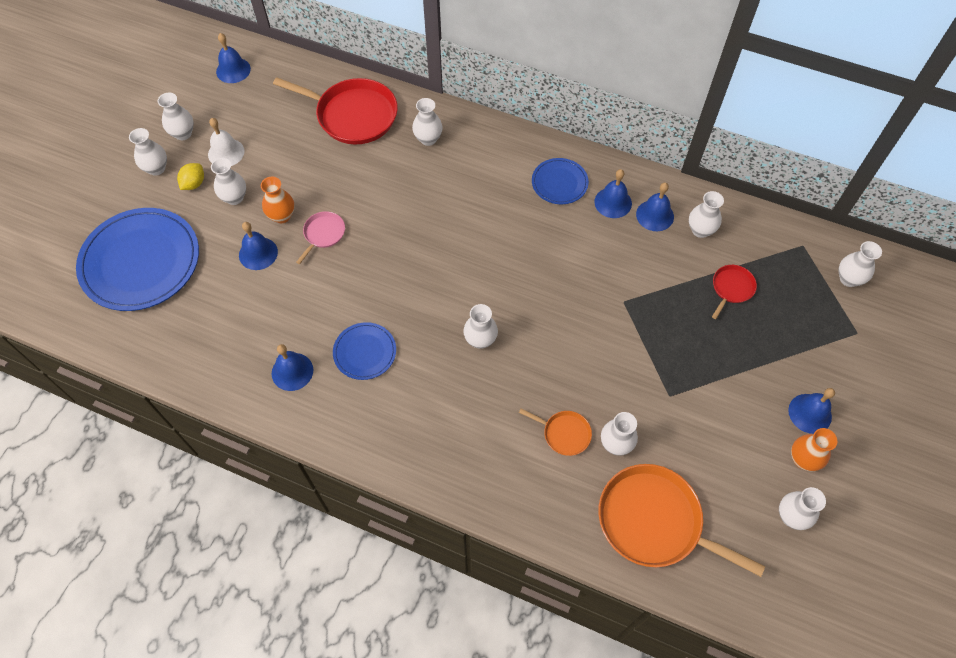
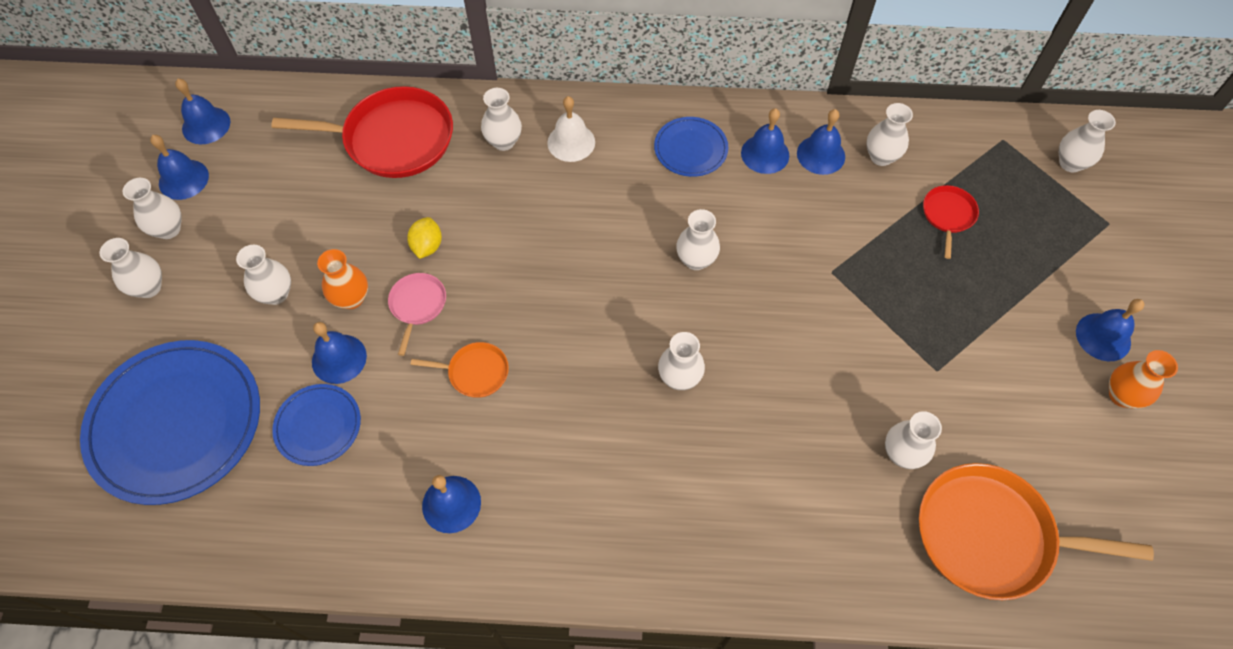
camera: 20 degrees left, 0 degrees up
yellow lemon [177,163,204,190] -> yellow lemon moved to [407,217,442,259]
white bell [208,118,245,166] -> white bell moved to [547,96,595,162]
blue plate [333,322,396,380] -> blue plate moved to [272,384,361,466]
orange pan [519,408,592,456] -> orange pan moved to [411,342,509,398]
white vase [779,487,826,530] -> white vase moved to [676,209,720,270]
none -> blue bell [150,135,209,200]

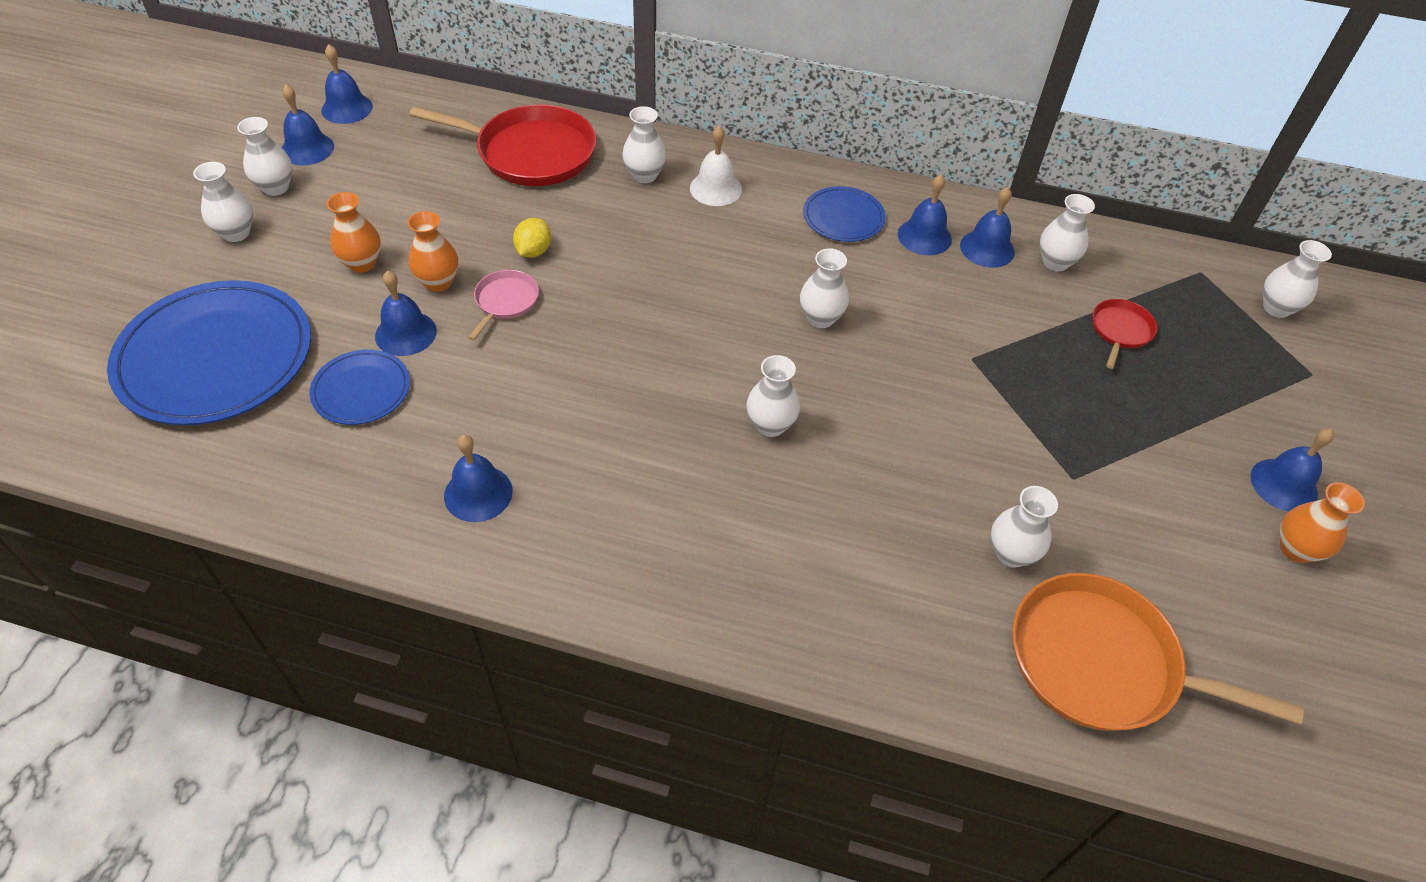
camera: 10 degrees right, 10 degrees down
white vase [236,245,291,305] -> orange vase [327,192,381,273]
orange pan [411,342,509,398] -> none

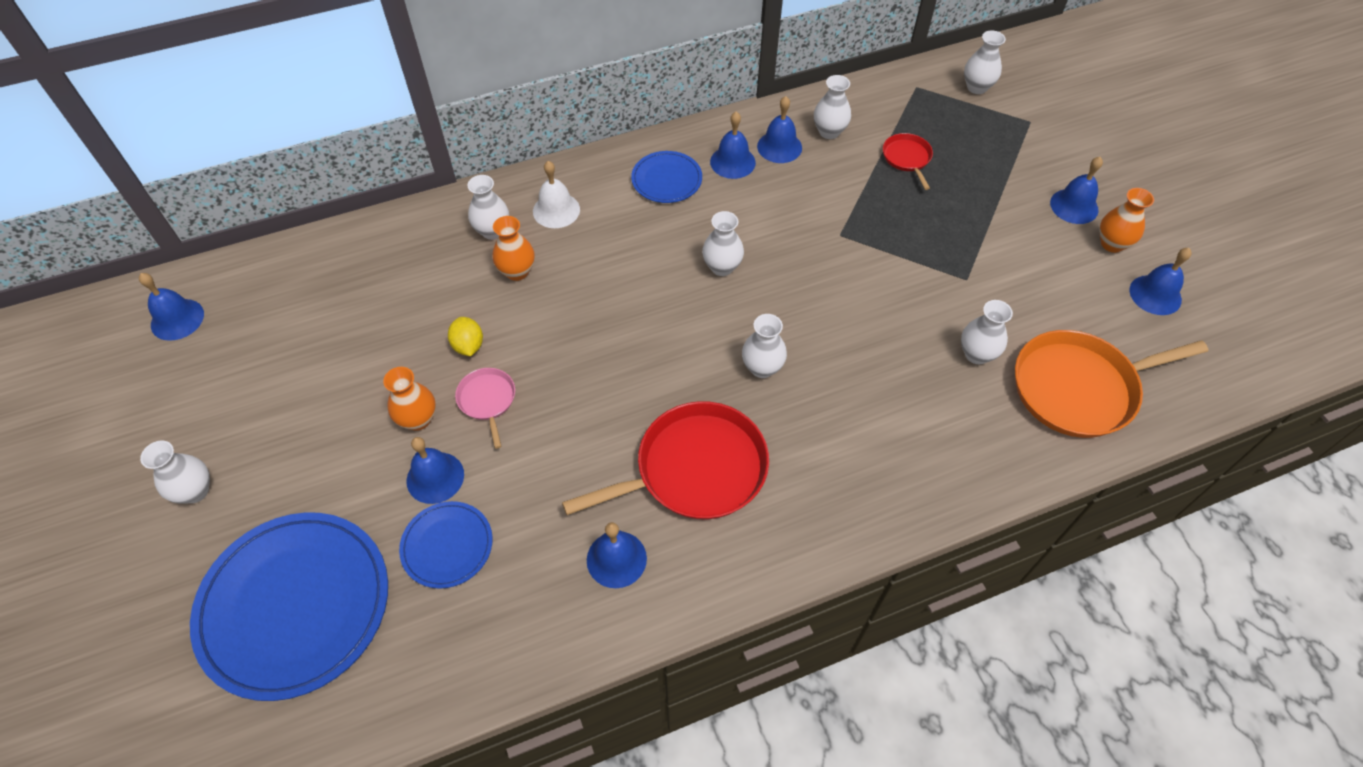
camera: 35 degrees left, 5 degrees up
white vase [237,117,292,196] -> none
blue bell [282,85,334,166] -> blue bell moved to [1130,248,1192,315]
orange vase [327,192,381,273] -> orange vase moved to [492,216,535,281]
red pan [409,105,596,186] -> red pan moved to [562,401,769,519]

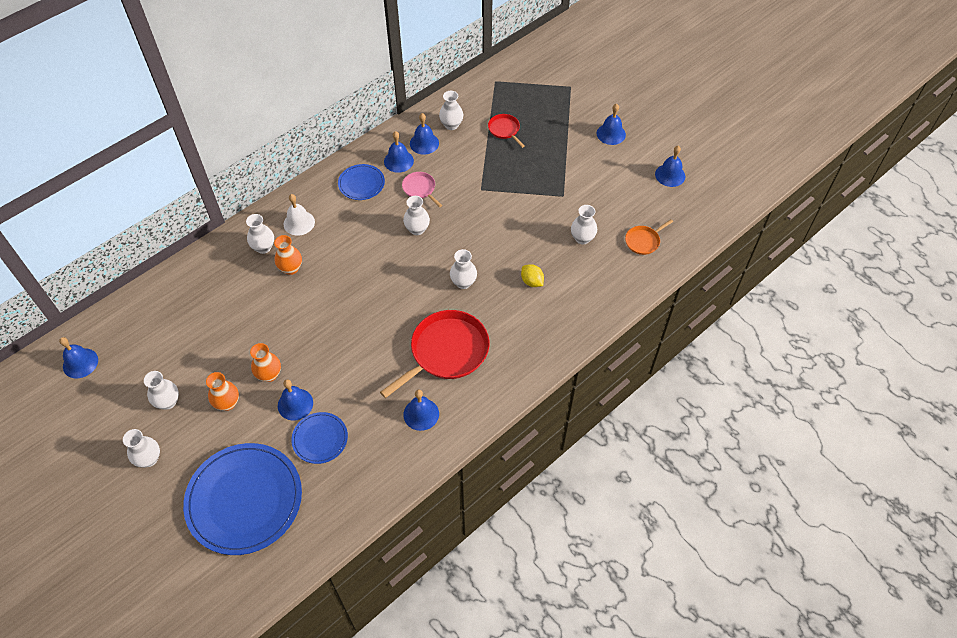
camera: 20 degrees left, 0 degrees up
yellow lemon [448,317,483,356] -> yellow lemon moved to [521,264,544,287]
pink pan [455,368,515,449] -> pink pan moved to [402,172,442,207]
white vase [964,30,1006,94] -> white vase moved to [144,371,179,410]
orange pan [1015,330,1208,438] -> orange pan [625,219,673,255], size x0.48
orange vase [1099,188,1154,253] -> orange vase moved to [206,372,239,411]

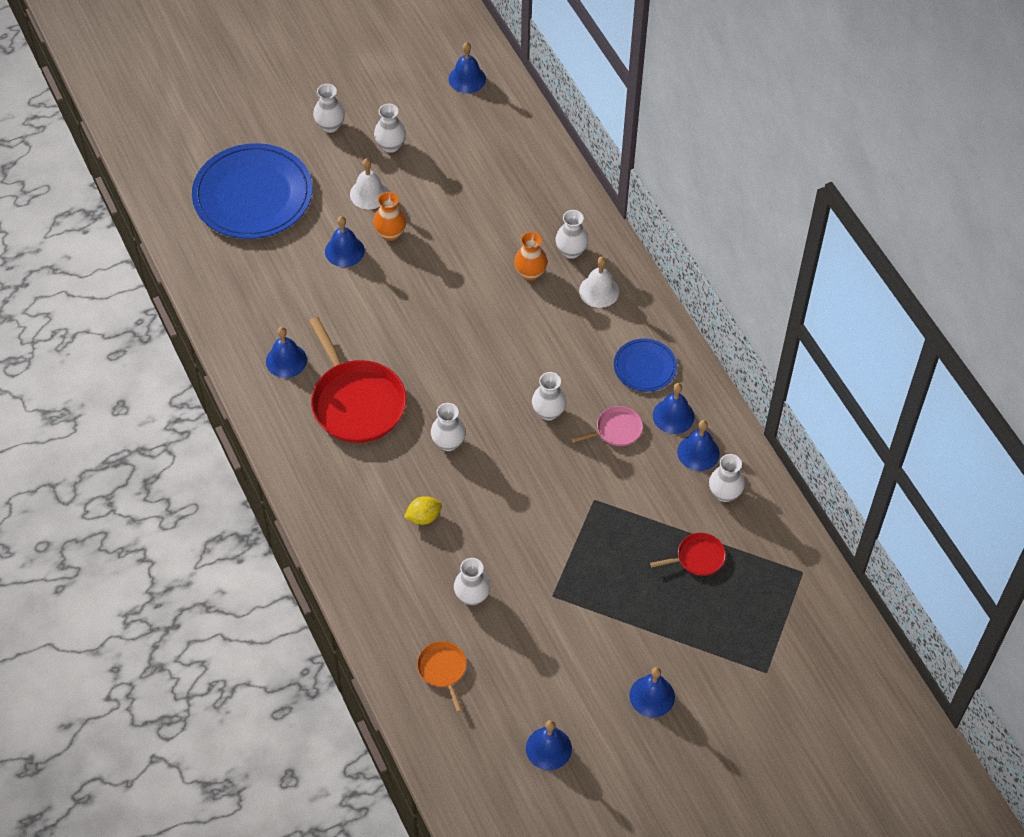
camera: 105 degrees right, 0 degrees up
orange vase [206,372,239,411] -> white bell [350,158,389,210]
blue plate [291,412,348,464] -> none

